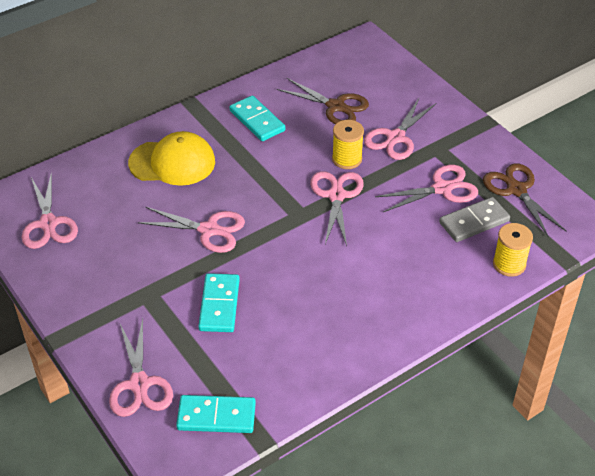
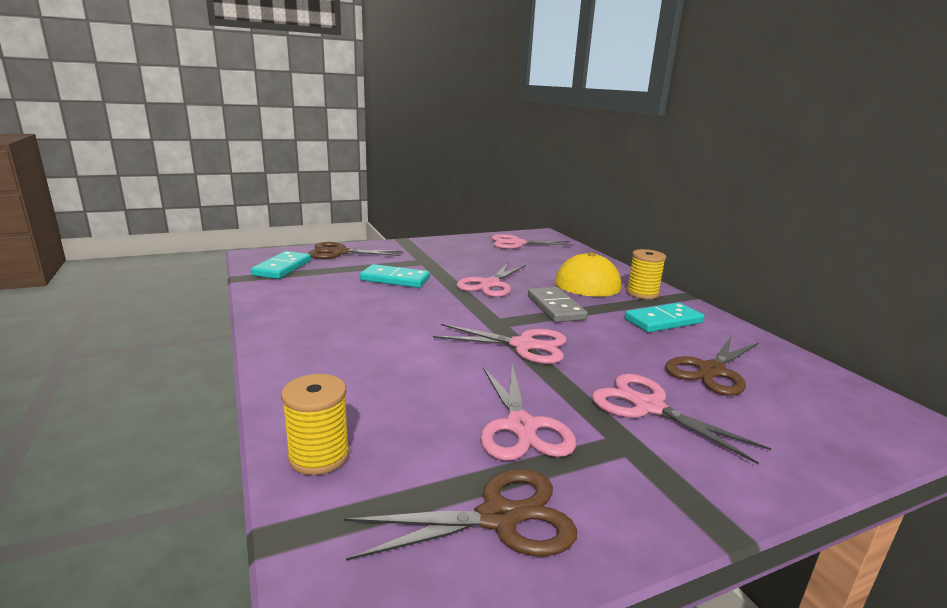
camera: 100 degrees right, 25 degrees down
pink scissors [109,318,173,417] -> brown scissors [308,242,403,259]
yellow spool [332,120,364,169] -> yellow spool moved to [626,249,666,299]
grey domino [439,197,510,242] -> grey domino moved to [528,287,588,322]

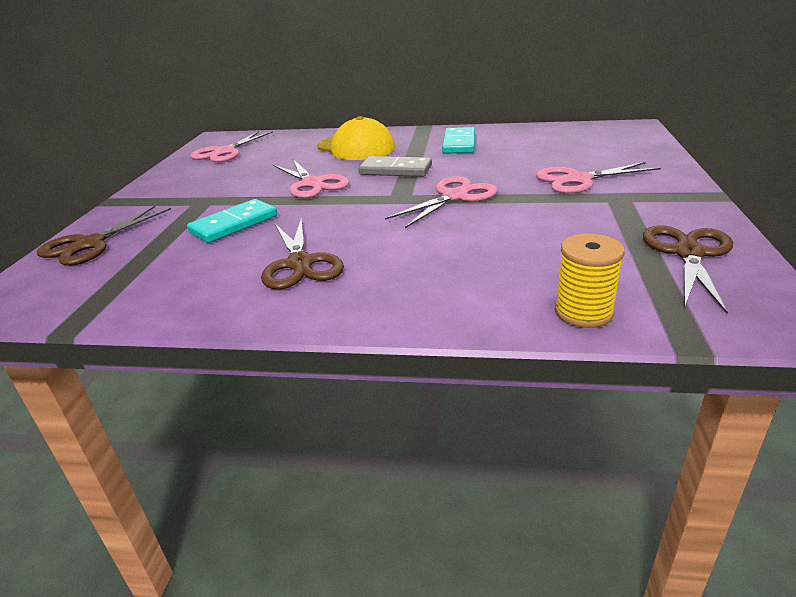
camera: 55 degrees left, 10 degrees up
turquoise domino [251,251,311,279] -> none
pink scissors [481,364,576,461] -> none
yellow spool [626,249,666,299] -> none
brown scissors [665,337,758,396] -> brown scissors moved to [261,217,344,289]

